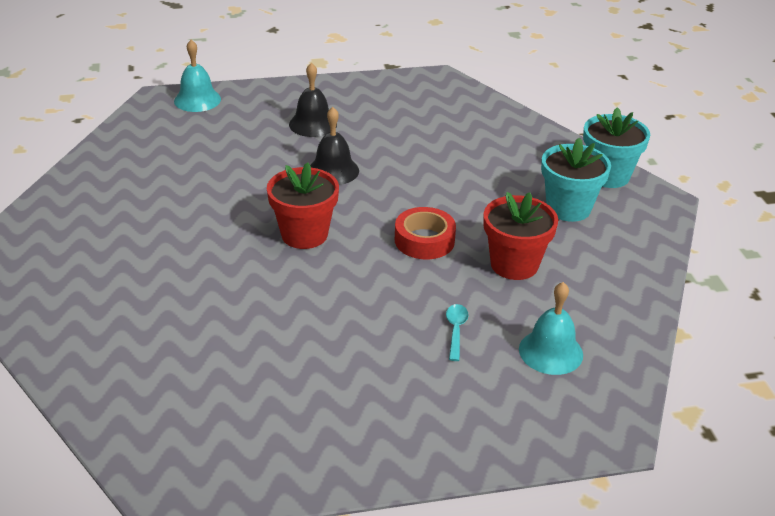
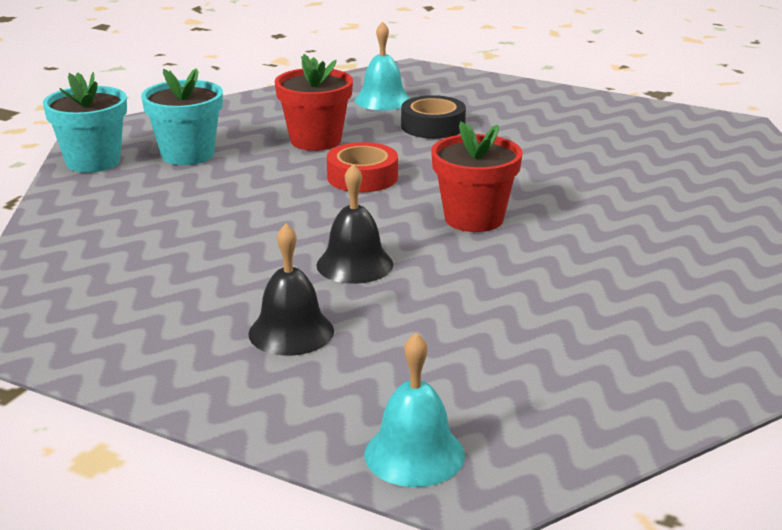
camera: 140 degrees left, 10 degrees down
turquoise spoon [446,304,469,361] -> black tape [401,95,466,139]

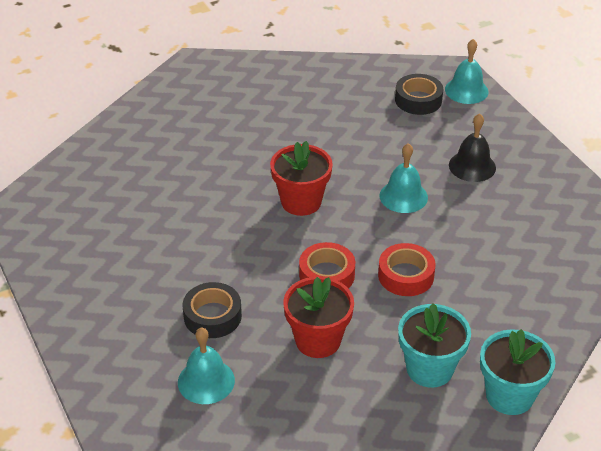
camera: 145 degrees left, 15 degrees up
black bell [316,164,393,284] -> turquoise bell [380,143,428,213]
none -> red tape [378,243,436,296]
none -> black tape [395,74,443,115]

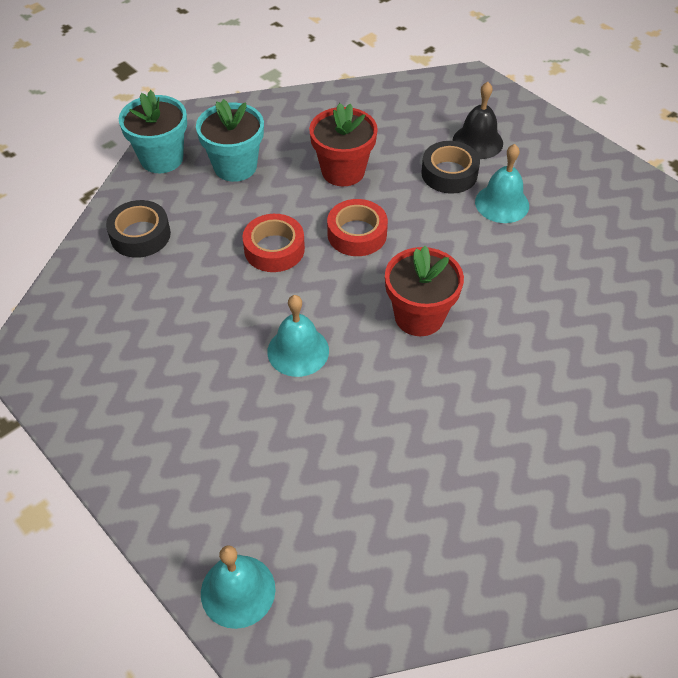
camera: 165 degrees right, 10 degrees up
turquoise bell [178,327,235,404] -> turquoise bell moved to [475,144,529,223]
black tape [395,74,443,115] -> black tape moved to [106,200,171,258]
black bell [449,113,496,182] -> black bell moved to [452,82,503,159]

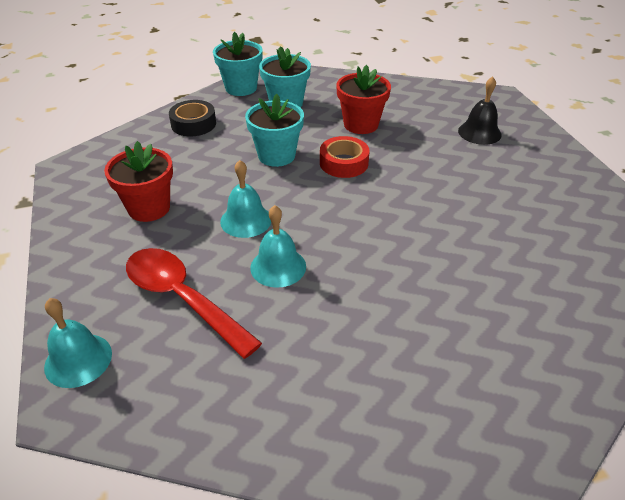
camera: 25 degrees right, 10 degrees down
red tape [242,214,305,272] -> turquoise flower pot [245,94,304,167]
red flower pot [385,246,464,336] -> red flower pot moved to [104,141,173,222]
black tape [422,141,480,194] -> none
turquoise bell [475,144,529,223] -> turquoise bell moved to [250,205,306,288]
none -> red spoon [126,248,262,359]

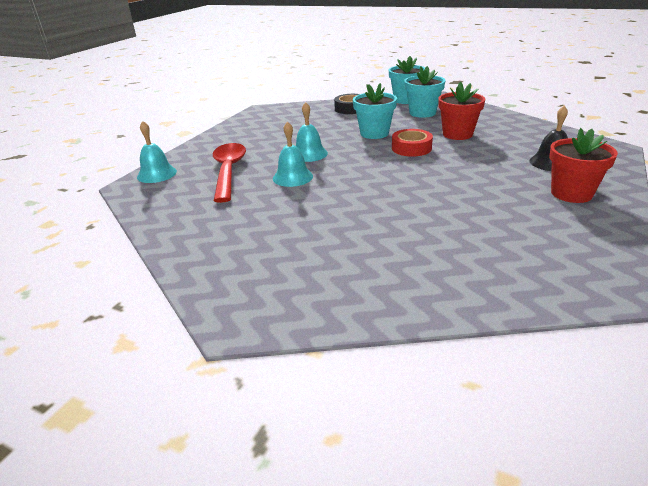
camera: 45 degrees right, 10 degrees down
red flower pot [104,141,173,222] -> red flower pot moved to [549,128,618,203]

